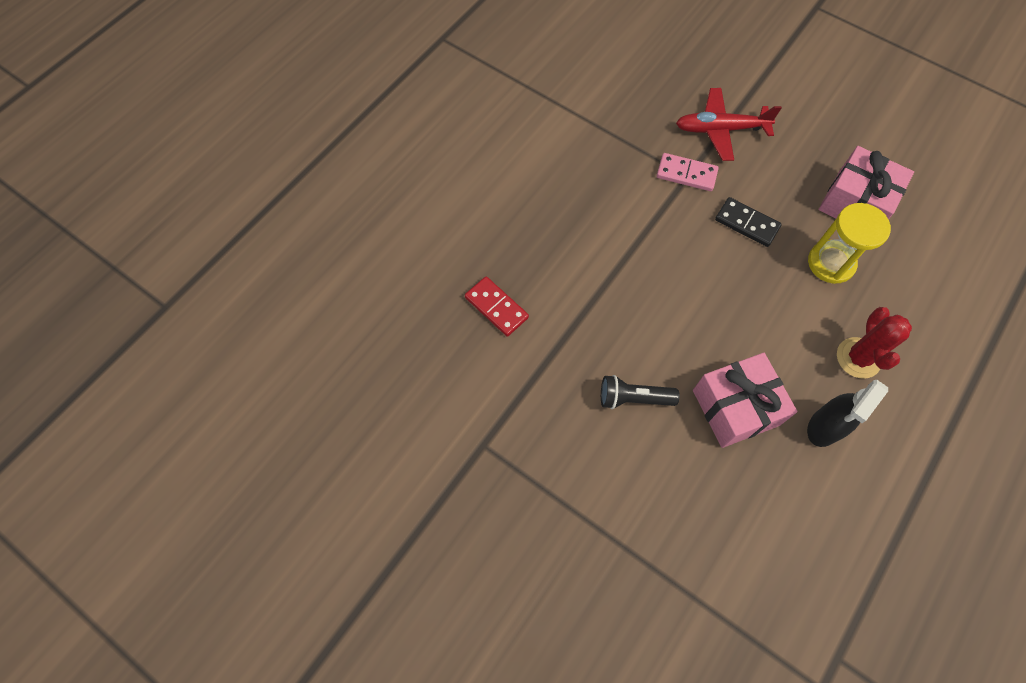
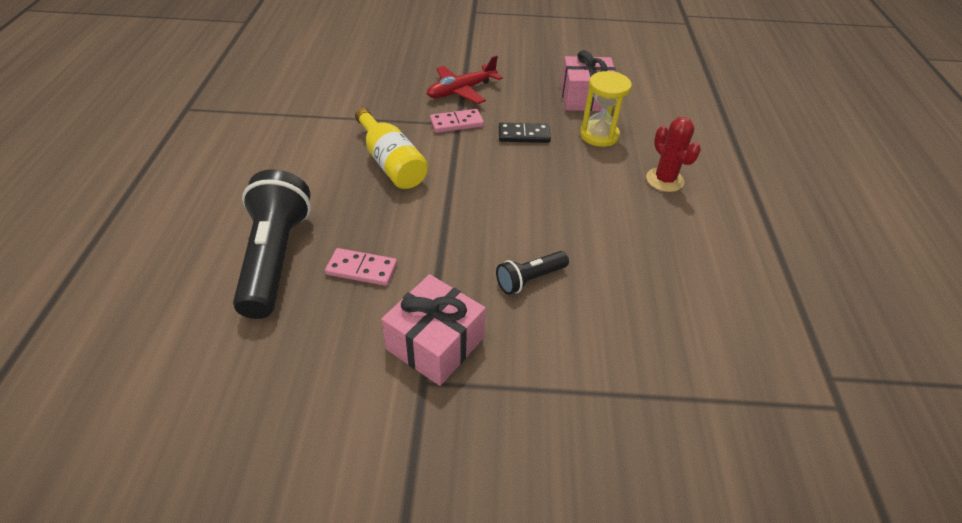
camera: 35 degrees left, 20 degrees down
red domino [465,277,529,337] -> pink domino [325,248,397,286]
pink gift [693,353,798,448] -> pink gift moved to [381,274,486,386]
black spray bottle [807,380,888,447] -> none
none -> black flashlight [233,169,311,319]
none -> yellow bottle [355,108,428,189]

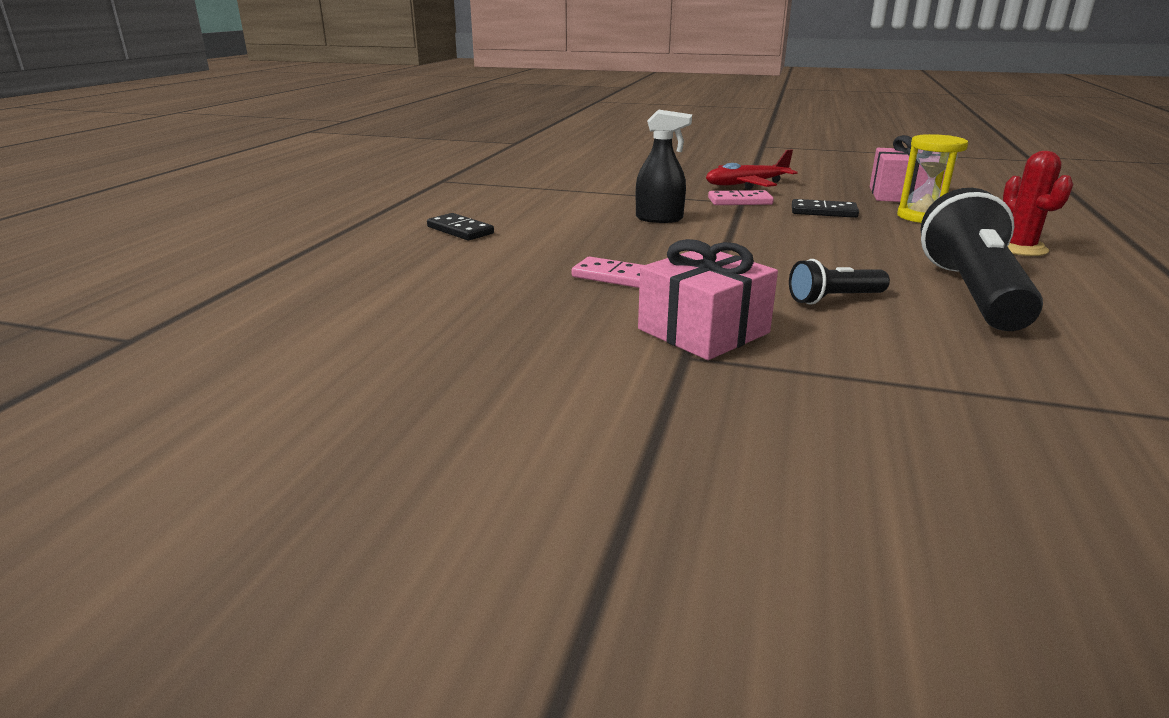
camera: 15 degrees right, 20 degrees down
black flashlight [233,169,311,319] -> black flashlight moved to [921,188,1043,331]
yellow bottle [355,108,428,189] -> black spray bottle [636,109,692,223]
none -> black domino [427,213,494,241]

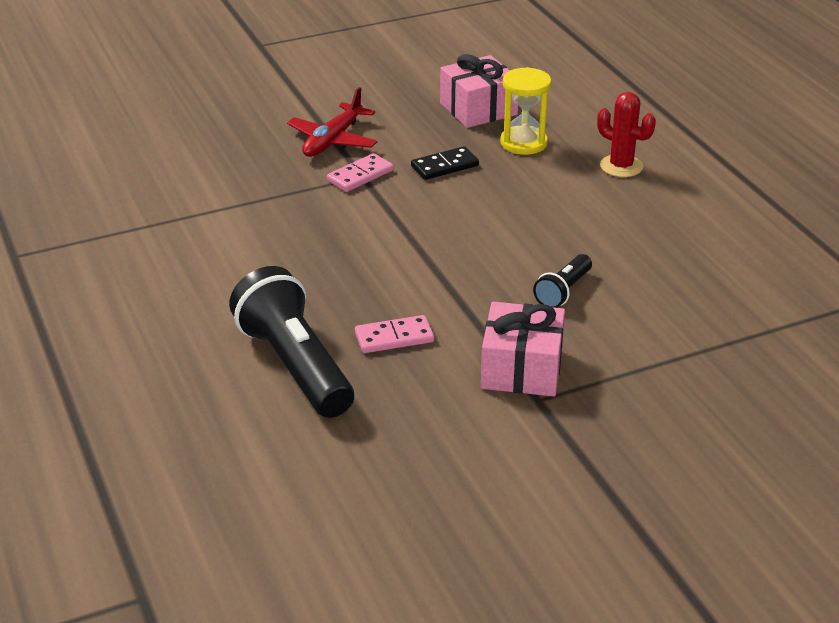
camera: 40 degrees left, 10 degrees up
black domino [427,213,494,241] -> none
black spray bottle [636,109,692,223] -> none
black flashlight [921,188,1043,331] -> black flashlight moved to [229,266,354,418]

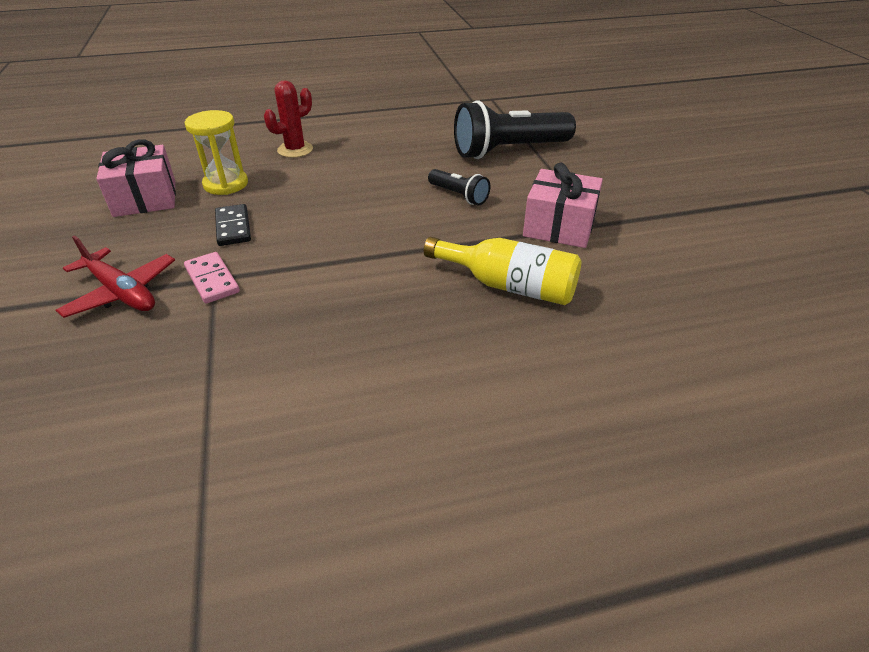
camera: 80 degrees left, 5 degrees up
black flashlight [229,266,354,418] -> black flashlight moved to [454,100,576,159]
pink domino [355,315,434,353] -> yellow bottle [424,237,581,305]

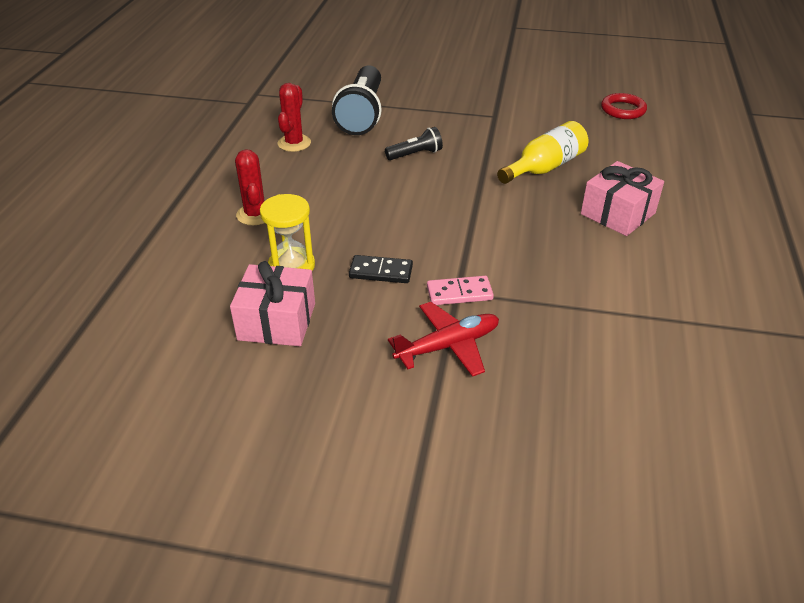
camera: 65 degrees left, 0 degrees up
pink gift [523,163,603,248] -> pink gift moved to [581,161,664,236]
none -> red cactus [278,83,311,152]
none -> red ring [601,93,647,119]

